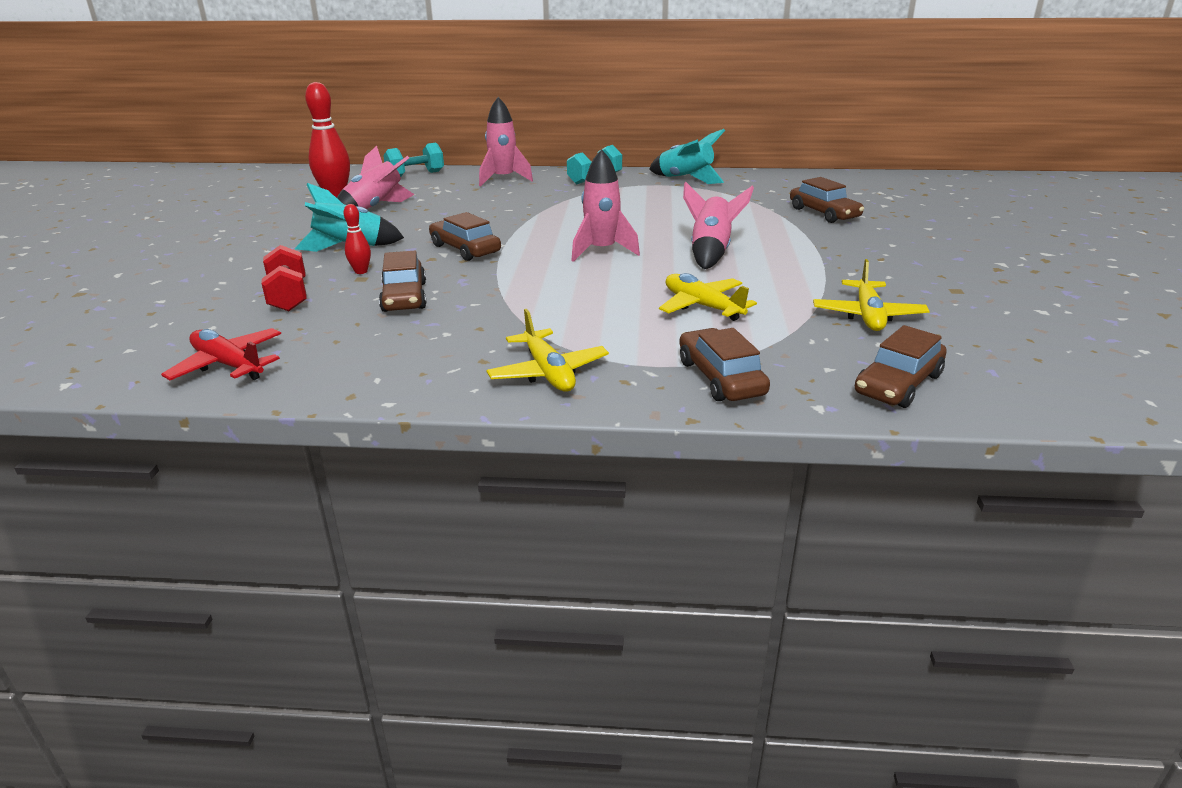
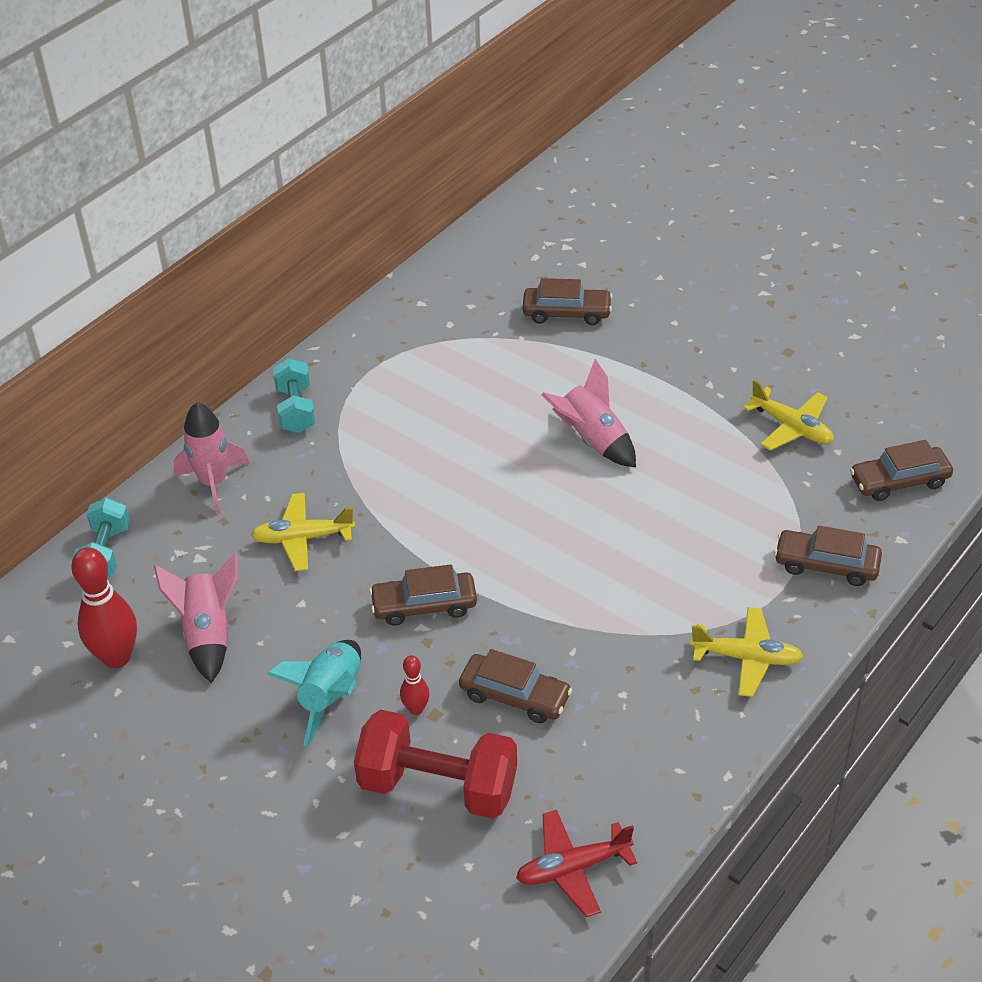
camera: 55 degrees left, 15 degrees up
red dumbbell [261,245,307,311] -> red dumbbell [354,710,517,819], size x1.63
pink rocket [571,149,640,262] -> none
turquoise rocket [649,129,725,184] -> none
yellow plane [659,273,757,321] -> yellow plane moved to [251,493,355,571]
brown car [855,325,947,408] -> brown car turned 90 degrees clockwise [850,440,953,501]

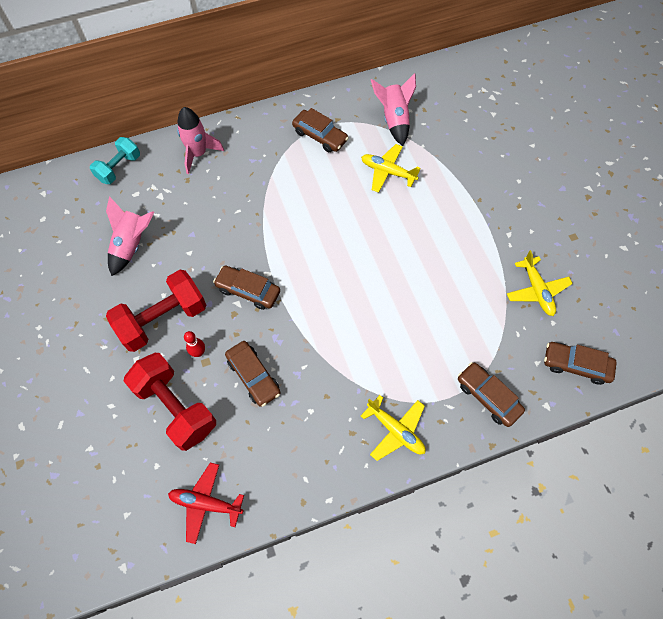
camera: 30 degrees right, 20 degrees up
red bowling pin [71,547,137,668] -> none
yellow plane [251,493,355,571] -> yellow plane moved to [361,144,420,193]
turquoise rocket [267,640,361,747] -> red dumbbell [106,270,206,352]
turquoise dumbbell [273,358,315,433] -> none
brown car [522,278,613,325] -> brown car moved to [292,108,349,152]
pink rocket [541,359,636,467] -> pink rocket moved to [371,73,416,146]

